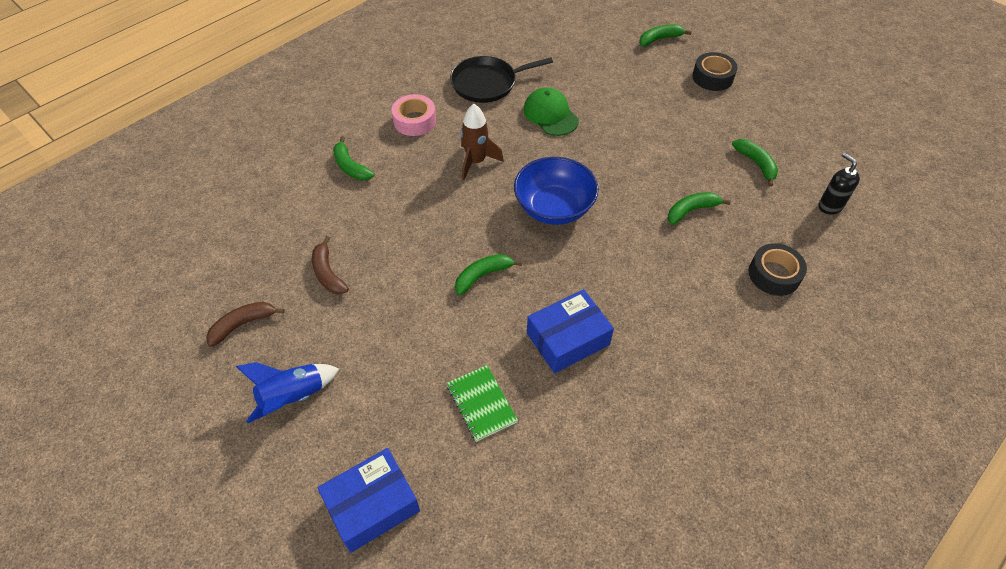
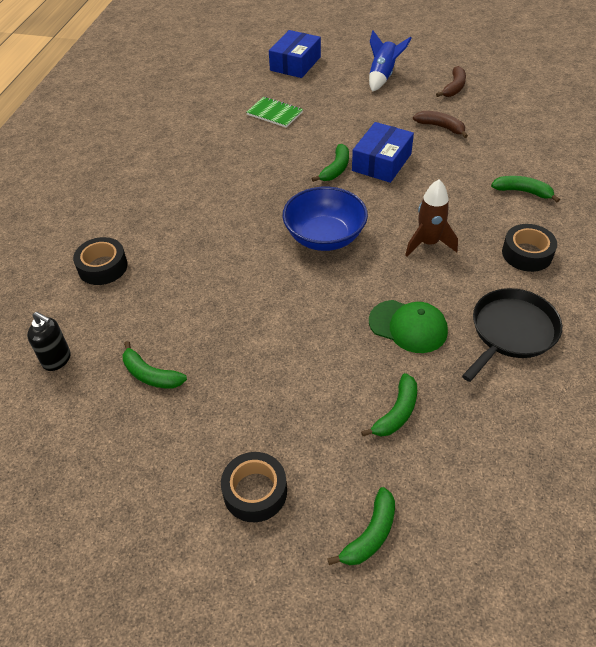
camera: 150 degrees right, 5 degrees down
pink tape [391,94,436,136] -> black tape [502,224,557,272]
blue box [527,289,614,374] -> blue box moved to [352,122,414,183]
green banana [668,192,731,225] -> green banana moved to [361,373,417,436]

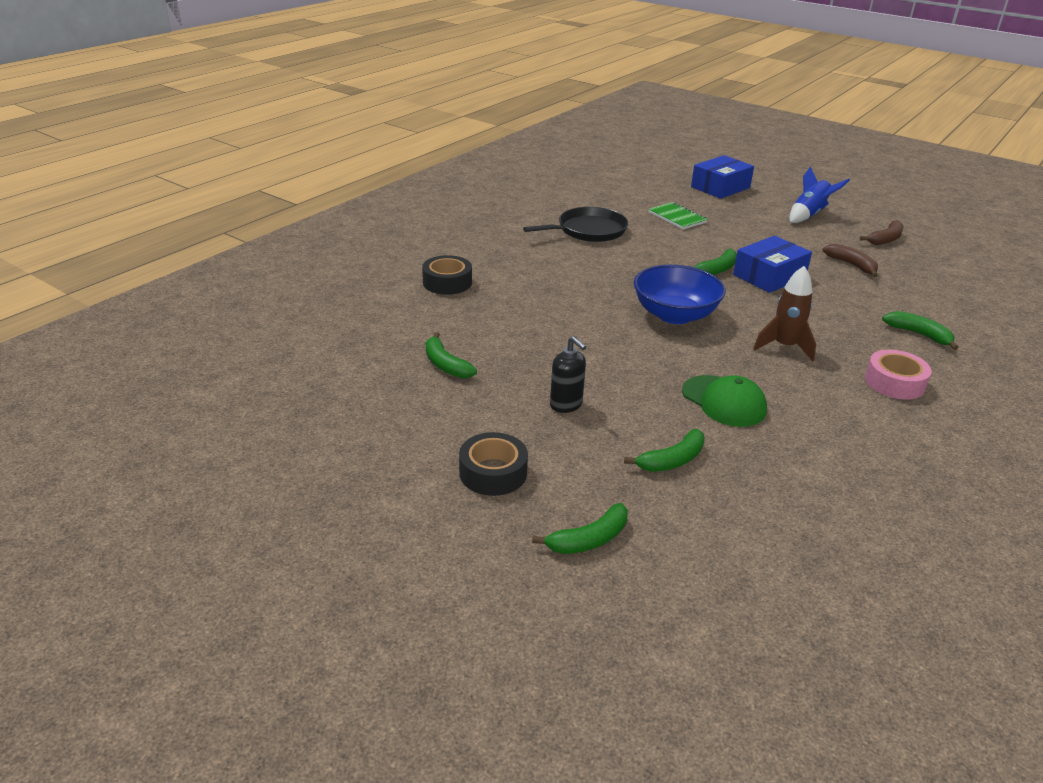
camera: 20 degrees right, 15 degrees down
black soap dispenser [27,312,71,371] -> black soap dispenser moved to [550,336,586,413]
black pan [462,288,562,382] -> black pan moved to [523,207,628,242]
black tape [502,224,557,272] -> pink tape [865,350,932,400]

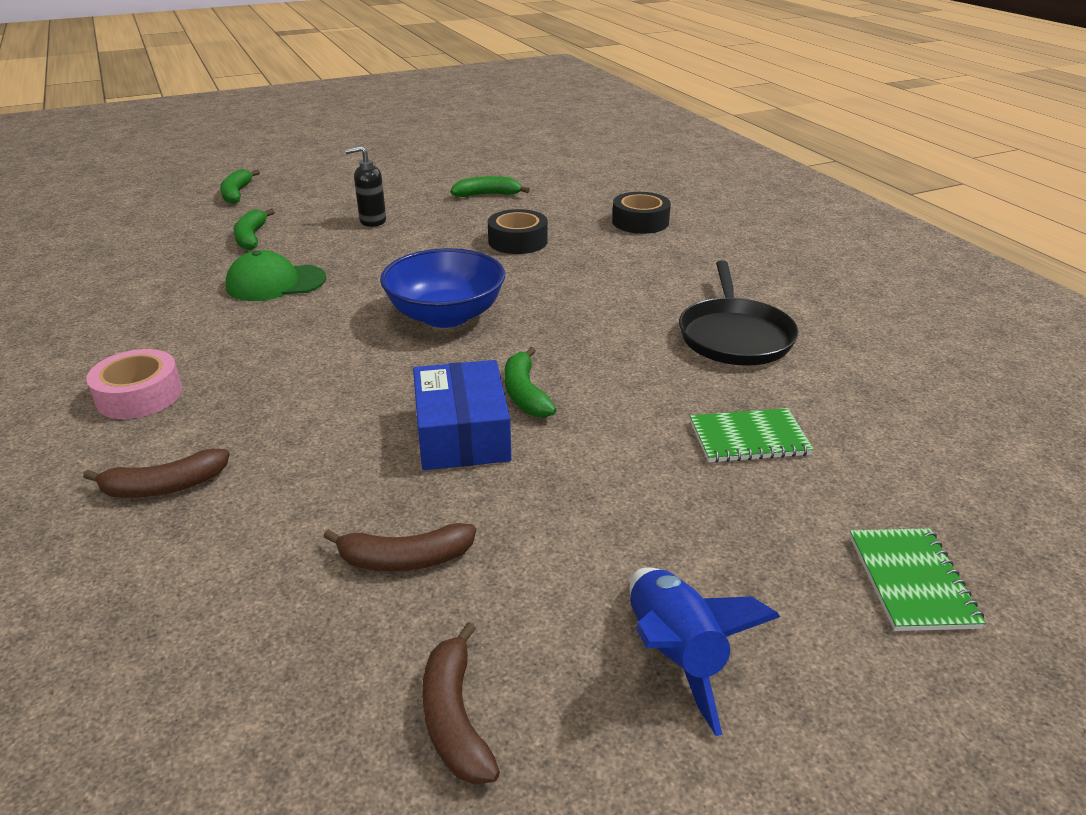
camera: 120 degrees right, 0 degrees up
black tape [459,432,528,496] -> black tape moved to [488,209,548,254]
blue box [691,155,754,199] -> green notebook [850,528,986,631]
brown rocket [753,266,816,362] -> none
green banana [882,311,959,350] -> brown banana [83,449,230,498]

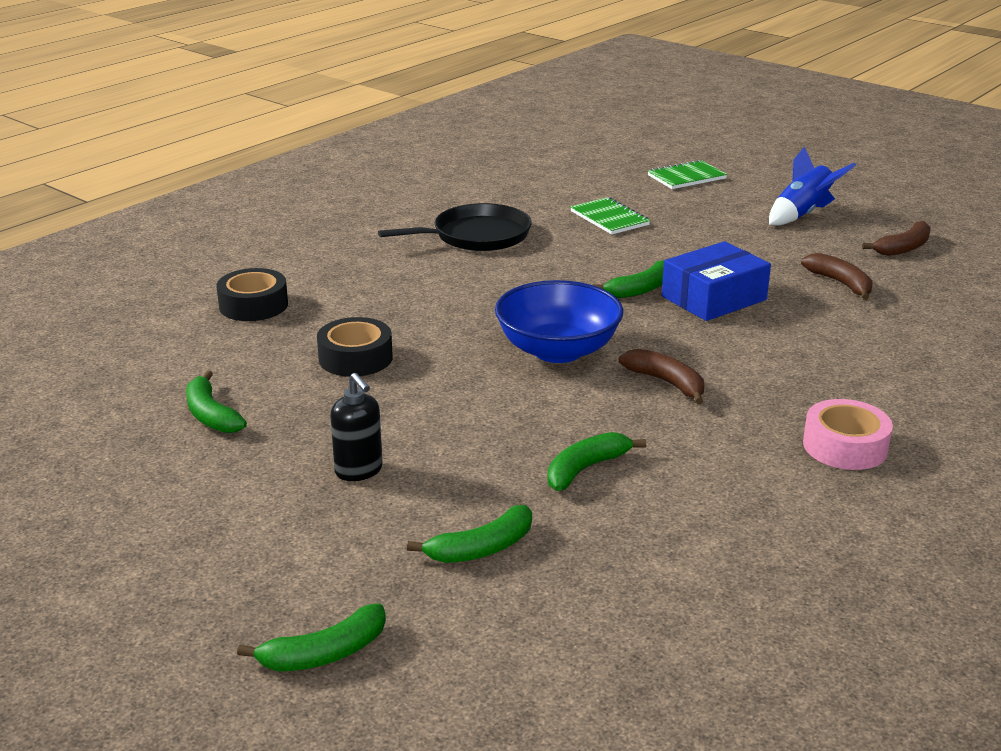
camera: 115 degrees left, 5 degrees down
brown banana [83,449,230,498] -> brown banana moved to [619,349,704,404]
green cap [226,250,327,301] -> green banana [547,432,646,491]

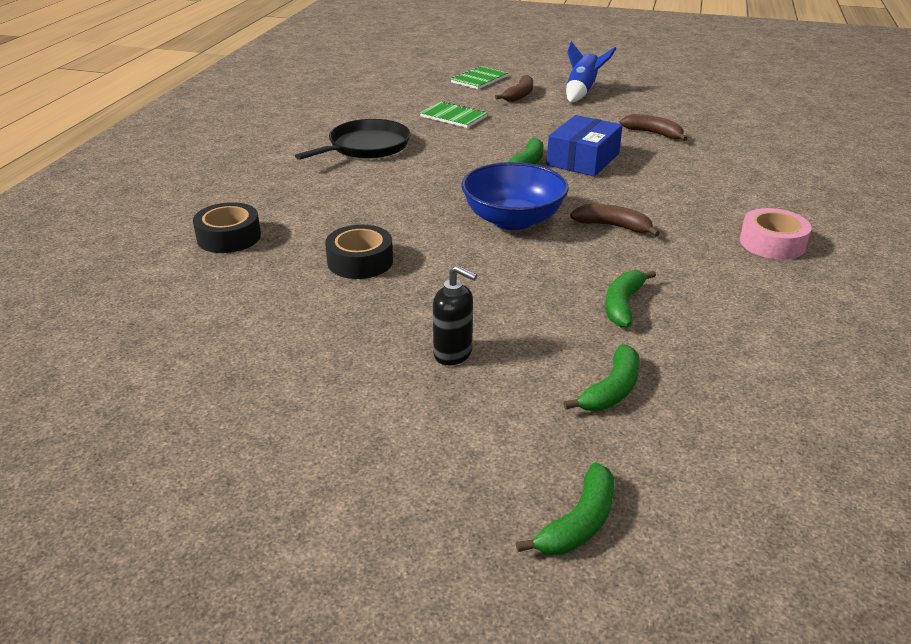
camera: 25 degrees left, 5 degrees up
green banana [186,370,247,433] -> none
brown banana [862,221,931,256] -> brown banana moved to [495,75,533,102]

